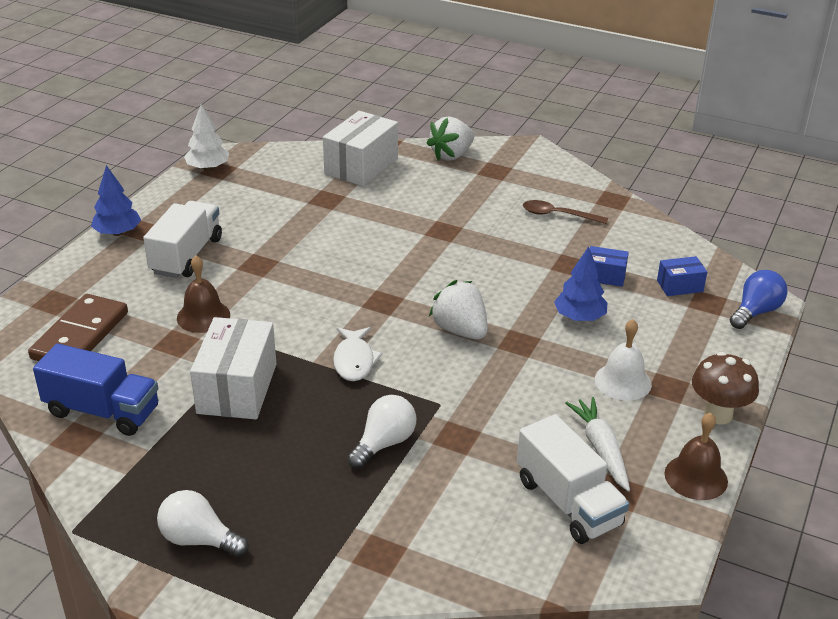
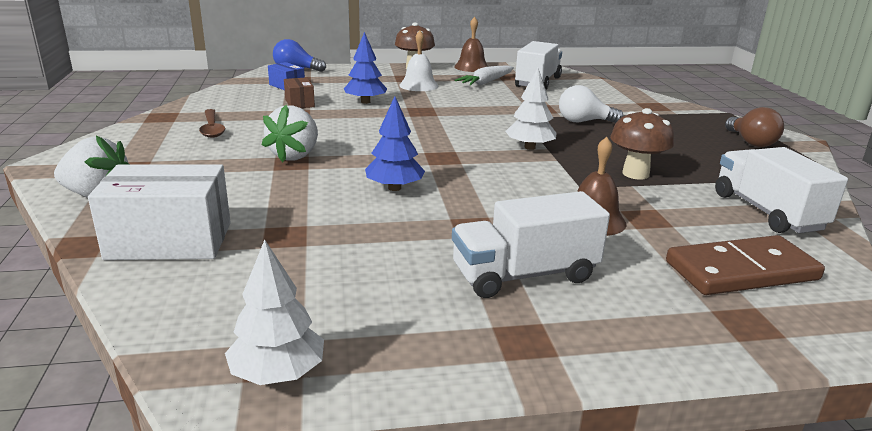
camera: 125 degrees left, 10 degrees down
blue truck [33,343,158,436] -> white truck [715,147,848,233]
blue tree [91,165,141,236] -> blue tree moved to [365,96,425,191]
white light bulb [157,490,249,557] -> brown light bulb [725,107,784,147]
white box [190,317,276,419] -> brown mushroom [610,108,674,180]
white fish [333,327,383,381] -> white tree [506,68,557,150]
white strawberry [429,280,488,339] -> white strawberry moved to [262,105,318,162]
blue box [590,246,629,287] -> brown box [284,77,315,108]

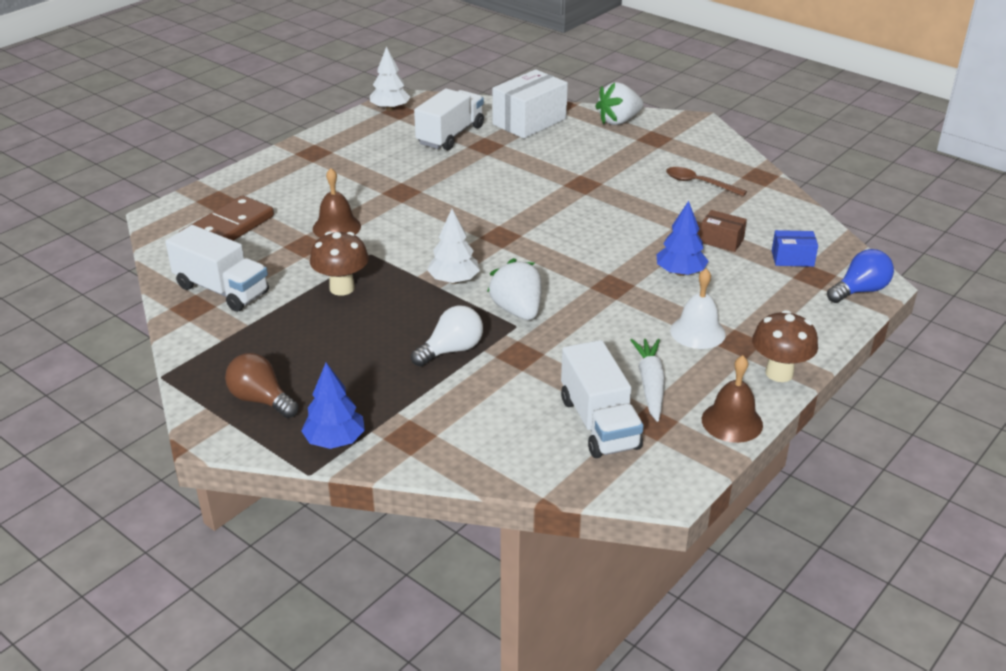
camera: 140 degrees right, 10 degrees up
white strawberry [262,105,318,162] -> white strawberry moved to [487,258,542,320]
blue tree [365,96,425,191] -> blue tree moved to [301,363,365,449]
white truck [452,191,610,298] -> white truck moved to [414,88,484,150]

